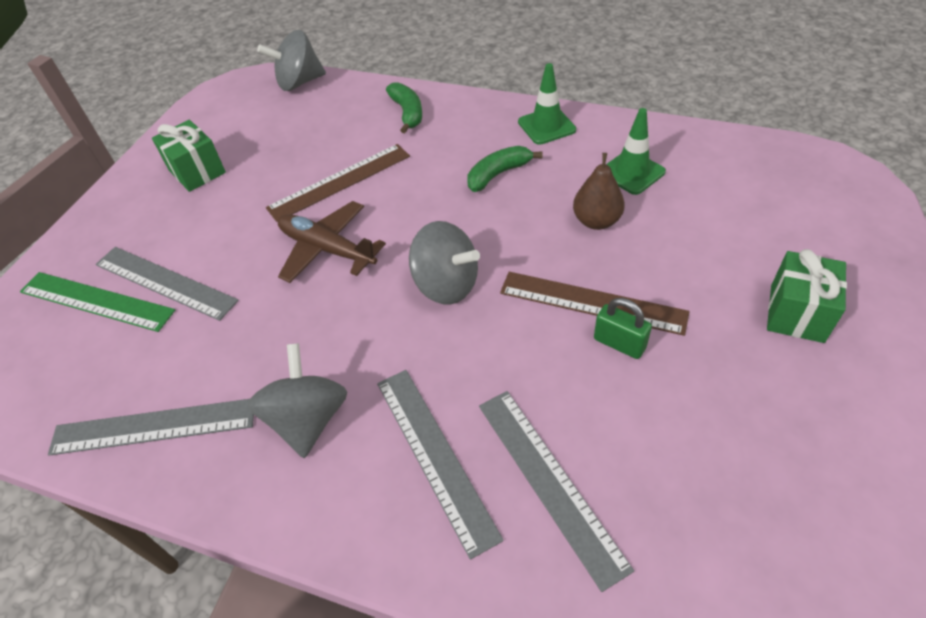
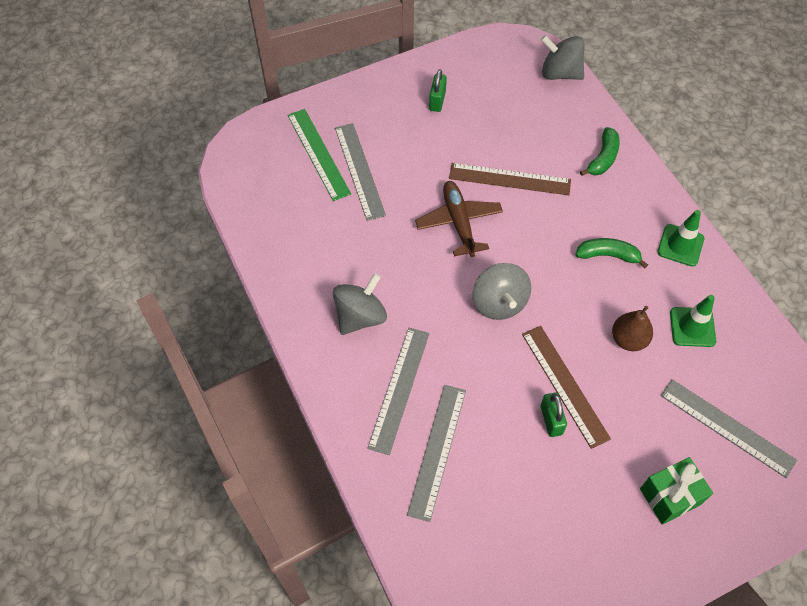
camera: 40 degrees right, 10 degrees up
grey ruler [48,399,254,456] -> grey ruler moved to [661,379,797,478]
green gift [152,120,226,192] -> green padlock [429,69,447,112]

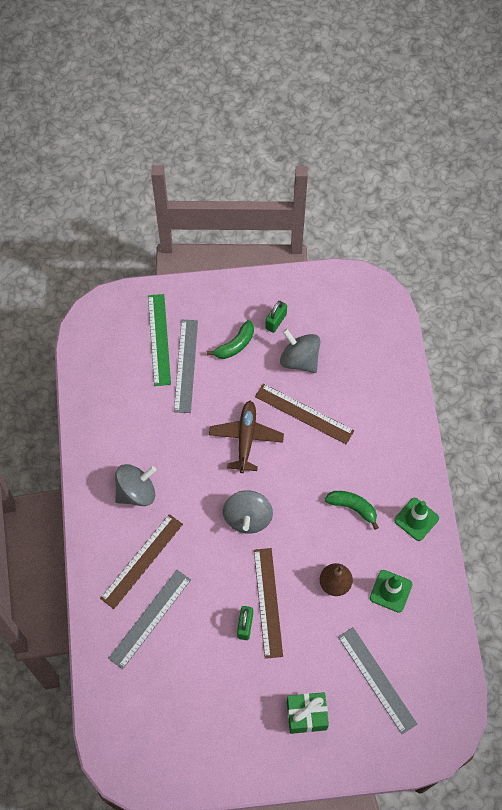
camera: 20 degrees right, 5 degrees up
grey ruler [367,328,429,455] -> brown ruler [100,514,183,609]
grey spinning top [541,35,585,80] -> grey spinning top moved to [280,329,320,373]
green banana [580,127,620,176] -> green banana moved to [207,320,254,359]

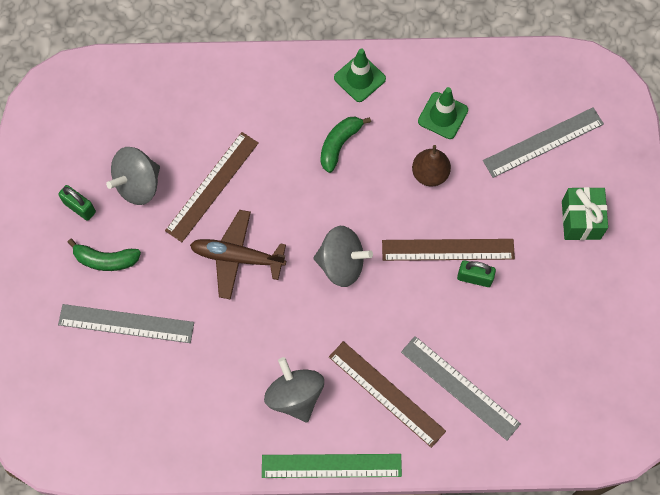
camera: 85 degrees left, 5 degrees up
green ruler [148,294,171,386] -> green ruler moved to [262,454,402,478]
green banana [207,320,254,359] -> green banana turned 135 degrees clockwise [67,239,141,271]

